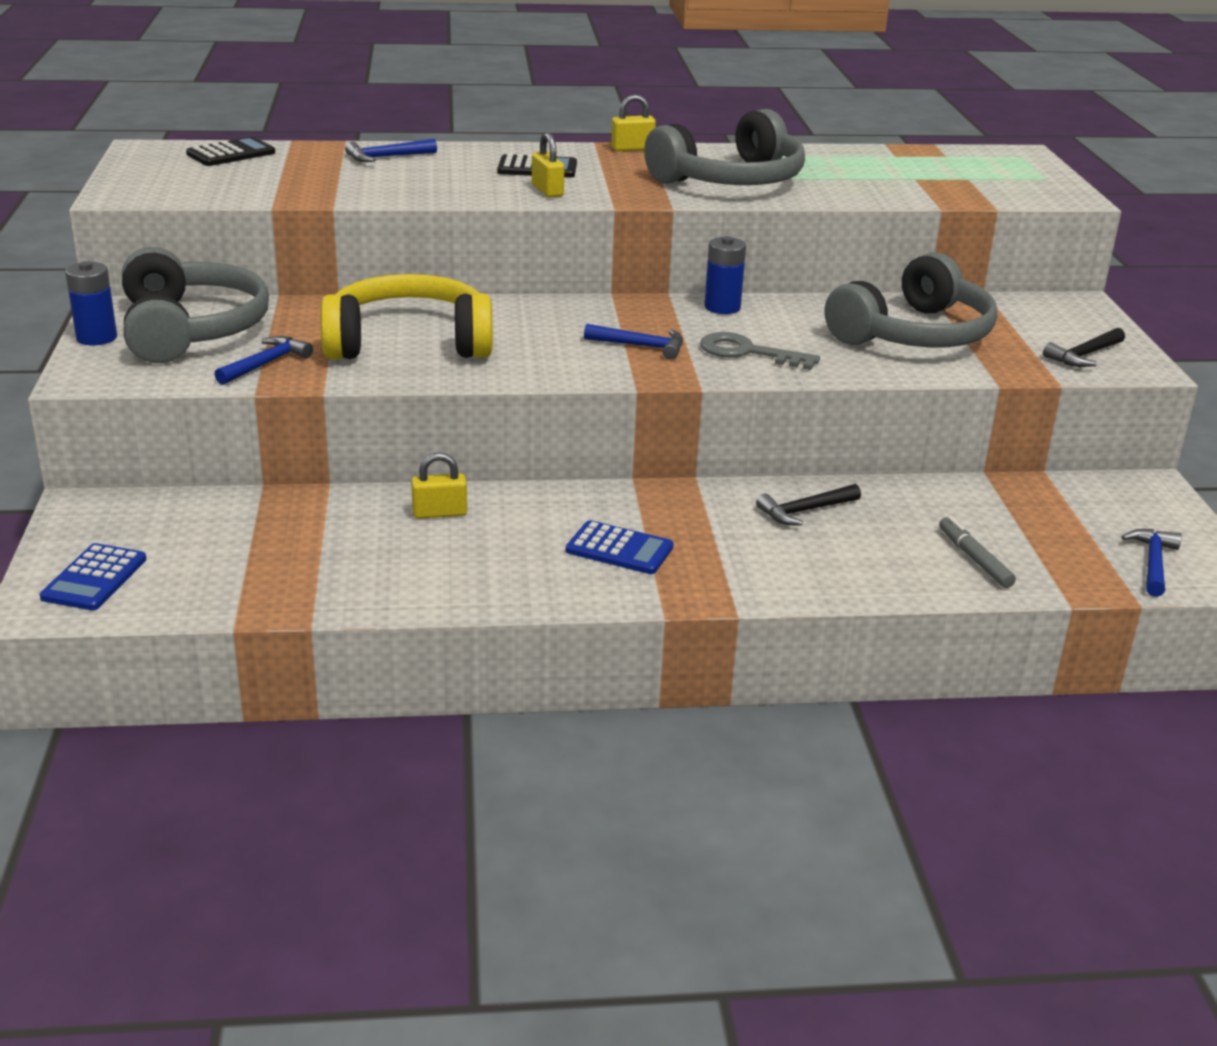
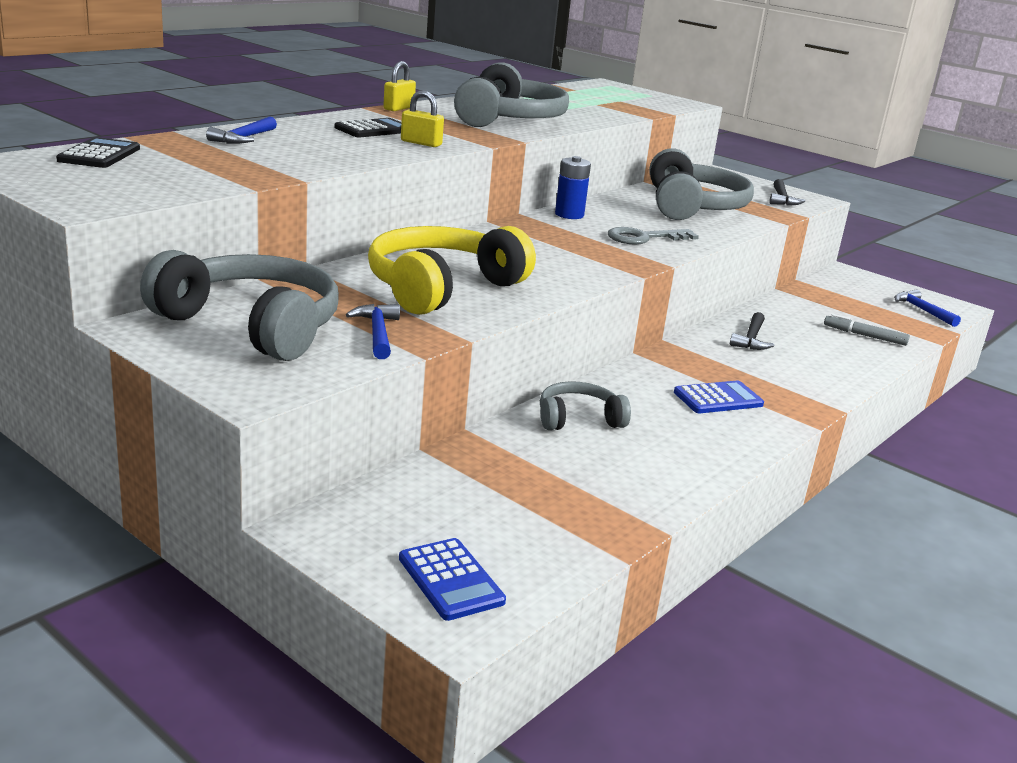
camera: 45 degrees left, 5 degrees down
blue battery [65,261,117,345] -> none
yellow padlock [411,452,467,519] -> grey headphones [540,381,631,430]
blue hammer [584,324,683,360] -> none

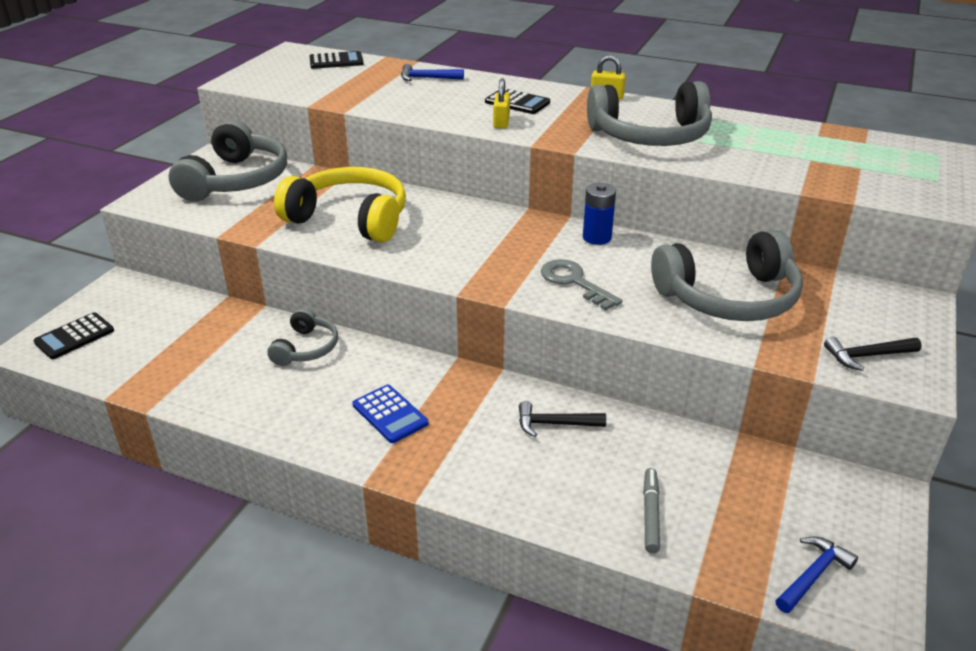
camera: 75 degrees right, 10 degrees up
blue hammer [346,304,400,359] -> none
blue calculator [399,538,506,621] -> black calculator [33,312,114,359]
grey headphones [540,381,631,430] -> grey headphones turned 45 degrees clockwise [267,308,338,366]

